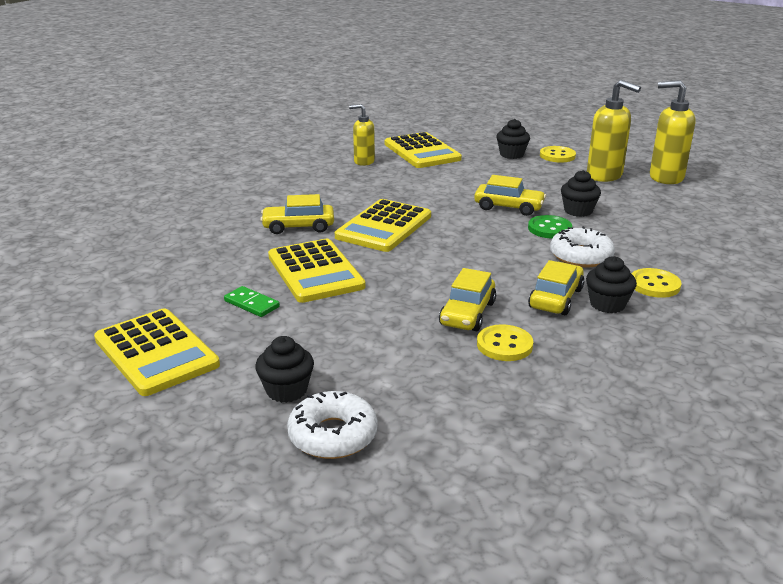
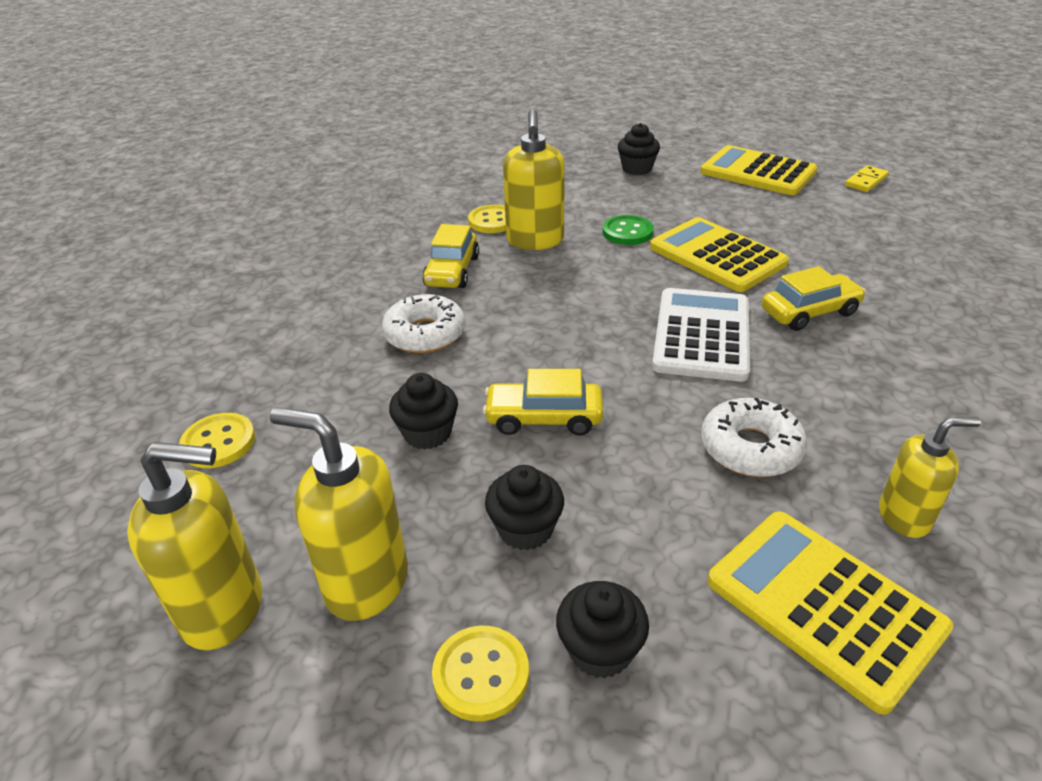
camera: 165 degrees right, 10 degrees up
green domino [224,286,280,317] -> none
white donut [287,391,378,459] -> white donut moved to [701,398,807,477]
yellow calculator [335,199,431,252] -> white calculator [652,288,750,382]
yellow car [439,268,496,331] -> yellow soap dispenser [503,109,565,250]
green button [528,215,572,238] -> green button moved to [602,215,654,245]
black cupcake [586,256,637,313] -> black cupcake moved to [485,465,564,550]
yellow button [631,268,681,298] -> yellow button moved to [179,413,255,468]
none -> yellow domino [845,165,889,192]

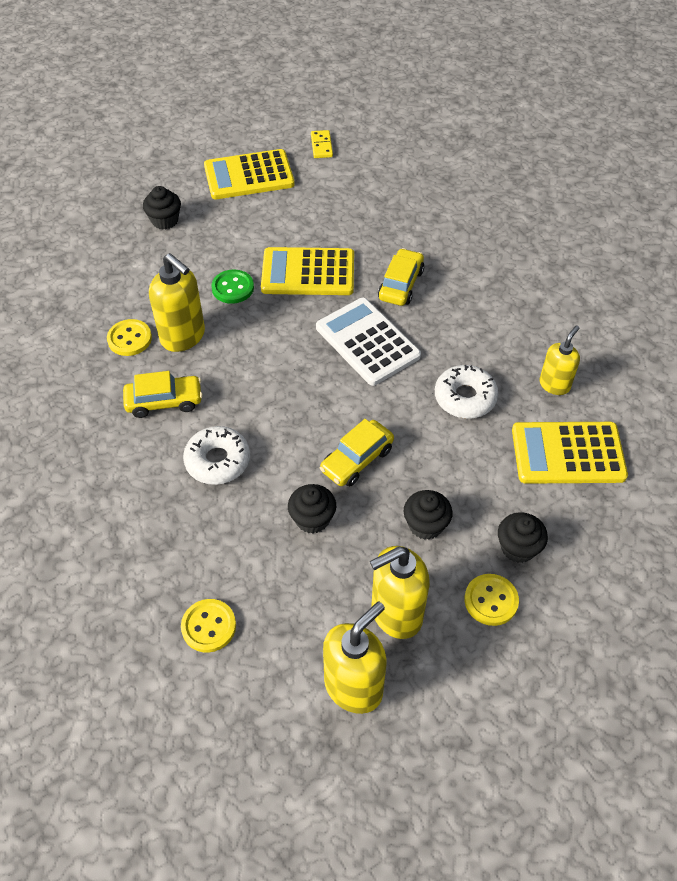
camera: 50 degrees left, 15 degrees up
yellow car [422,224,479,288] -> yellow car turned 60 degrees counterclockwise [123,371,203,418]

